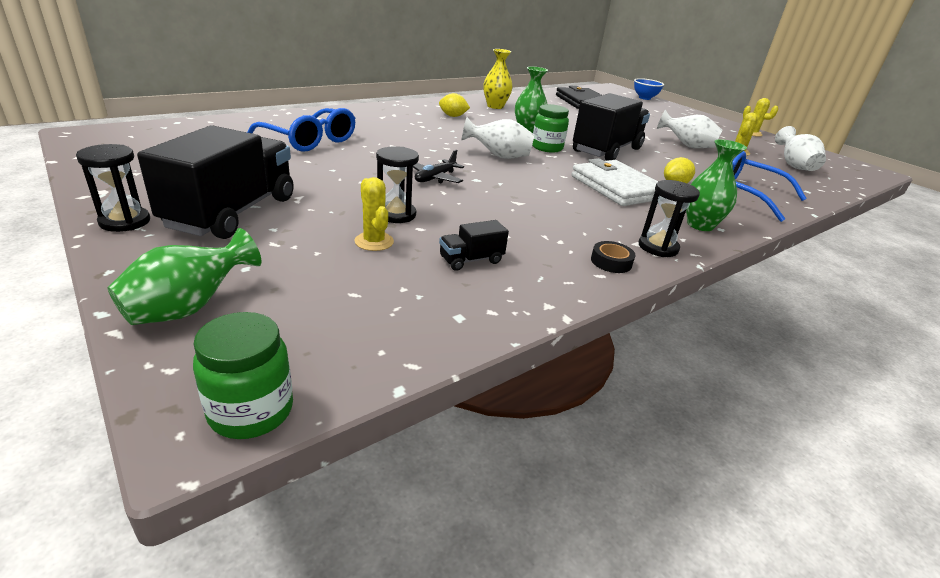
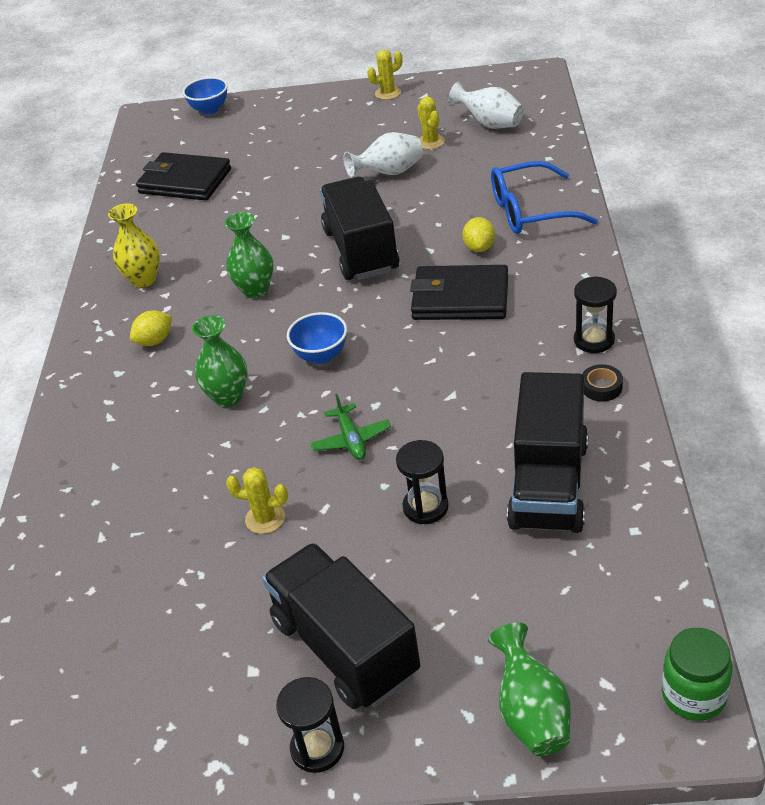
camera: 45 degrees left, 10 degrees up
blue glasses [247,108,355,152] -> none
yellow cactus [354,177,394,251] -> yellow cactus moved to [226,467,288,534]
black plane [413,150,464,183] -> green plane [310,394,391,460]
black truck [439,220,509,271] -> black truck [507,372,588,533], size x2.34
white vase [461,117,534,159] -> blue bowl [287,312,347,364]
green jar [532,104,569,153] -> none
white wallet [571,158,658,206] -> black wallet [410,265,508,320]
green vase [686,139,747,231] -> green vase moved to [192,315,247,407]

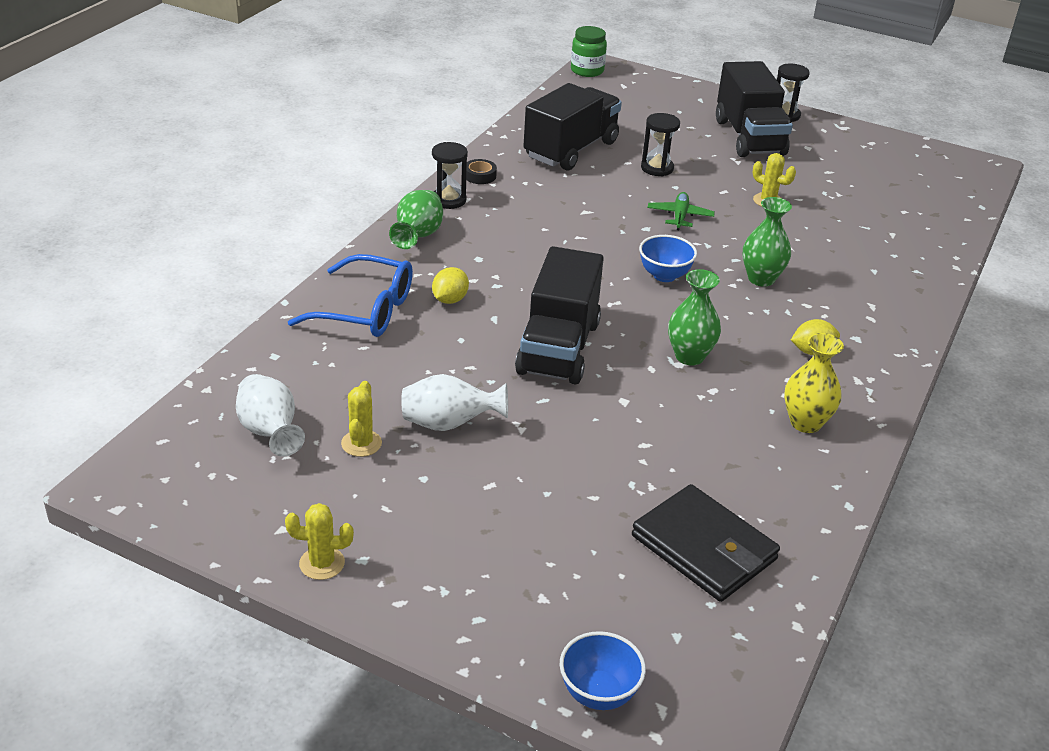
camera: 160 degrees left, 5 degrees down
black wallet [410,265,508,320] -> none
green vase [488,622,571,756] -> green vase moved to [389,190,443,249]

